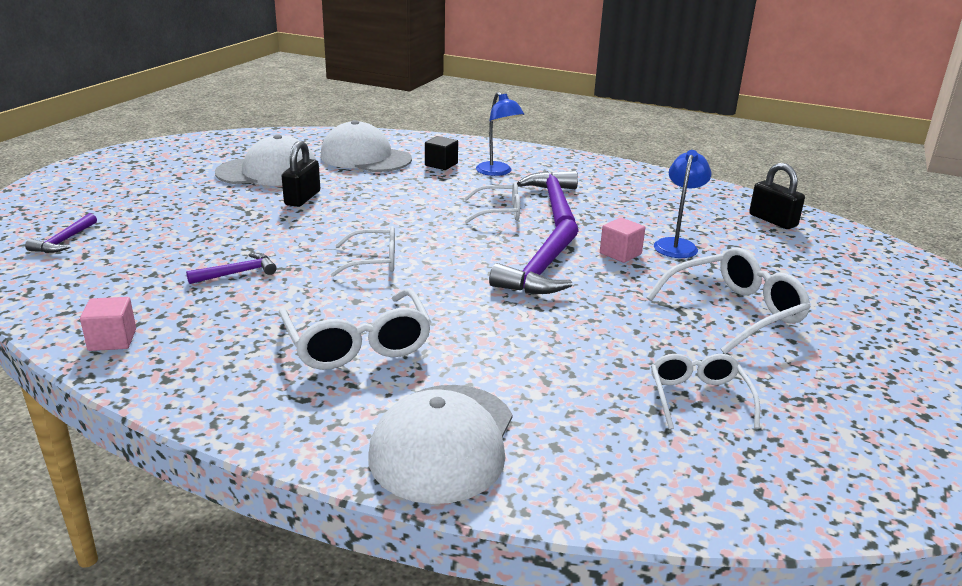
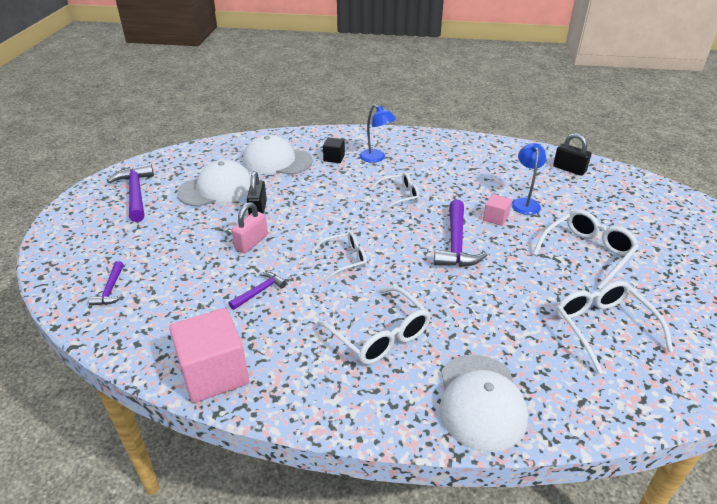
camera: 15 degrees left, 10 degrees up
pink cube [80,297,136,351] -> pink cube [169,308,249,403], size x2.05
purple hammer [517,171,578,227] -> purple hammer moved to [107,163,154,222]
white glasses [651,354,760,430] -> white glasses [556,281,673,374], size x1.56
none -> pink padlock [232,202,268,253]

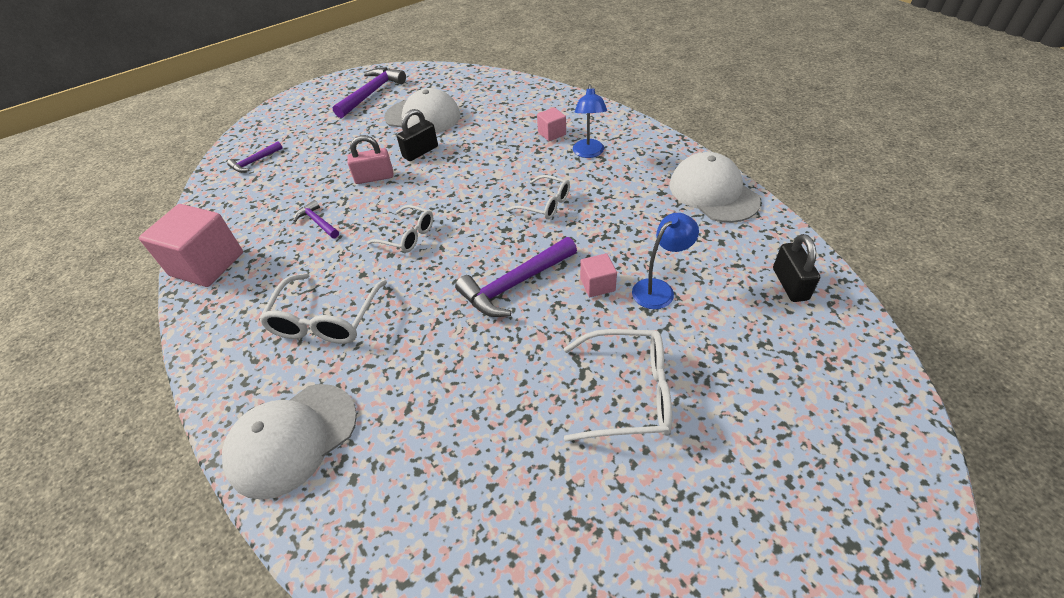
camera: 50 degrees right, 10 degrees up
purple hammer [228,272,287,310] -> purple hammer turned 135 degrees counterclockwise [294,200,339,238]
white cap [243,135,313,175] -> white cap moved to [669,152,761,223]
black cube [323,138,345,163] -> pink cube [537,107,566,141]
white glasses [556,281,673,374] -> none

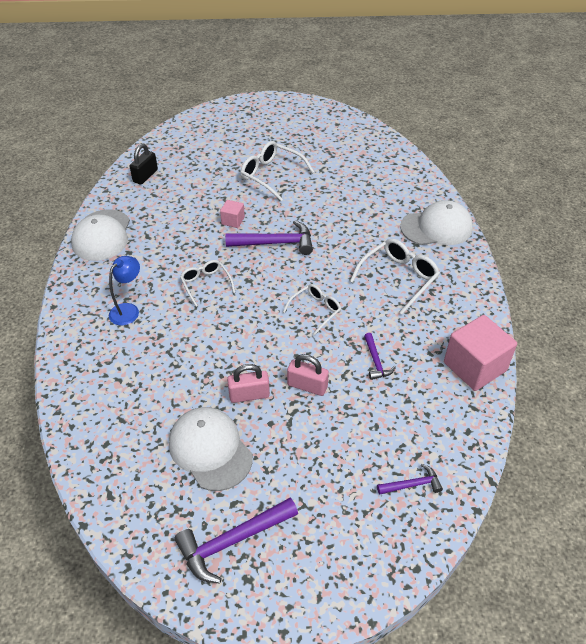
camera: 150 degrees left, 0 degrees up
white glasses [367,205,433,253] -> white glasses turned 75 degrees clockwise [283,284,341,335]
black padlock [397,109,438,161] -> pink padlock [227,364,270,403]
pink cube [537,107,566,141] -> none
blue lamp [632,213,699,309] -> none

